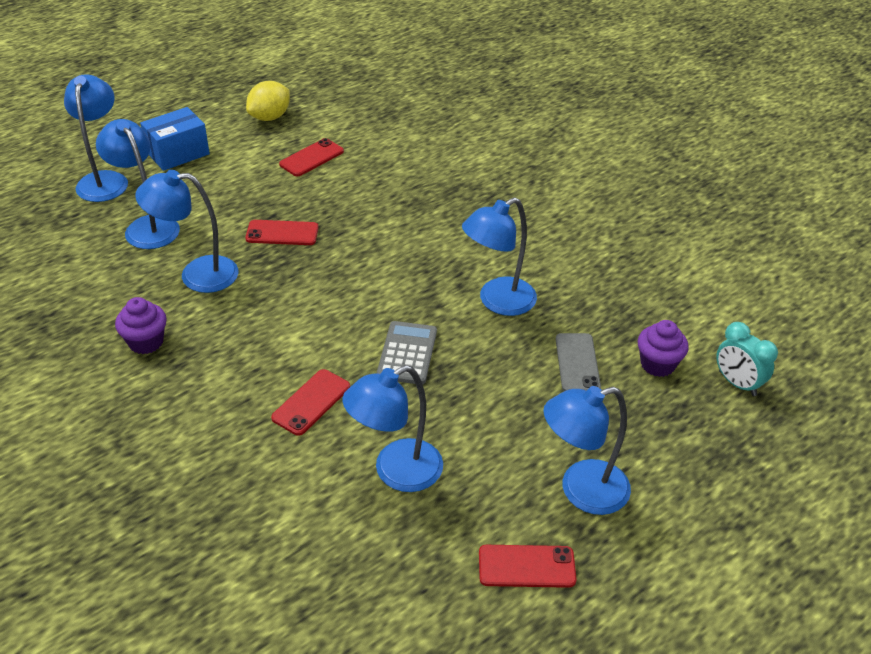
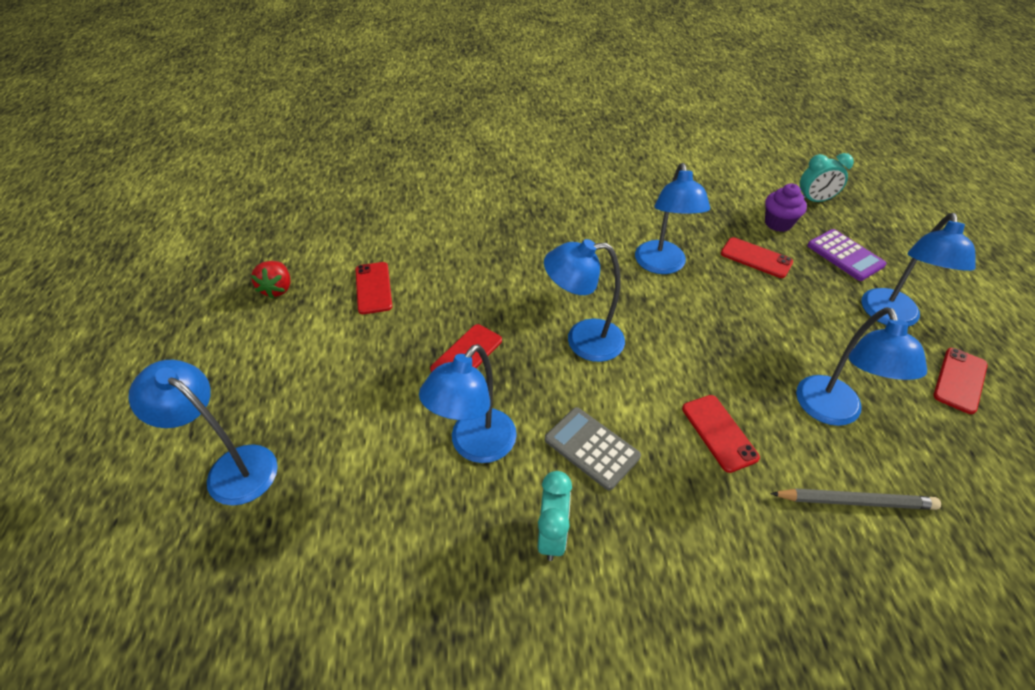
camera: 55 degrees left, 5 degrees up
blue lamp [96,119,180,249] -> blue lamp moved to [544,239,625,362]
purple cupcake [115,297,167,354] -> turquoise clock [538,471,572,561]
blue box [140,107,210,171] -> none
yellow lemon [246,81,290,121] -> red strawberry [251,261,290,298]
grey calculator [377,321,437,385] -> grey calculator moved to [545,407,641,491]
grey phone [556,333,601,391] -> red phone [721,237,793,278]
none -> grey pencil [770,488,941,510]
none -> purple calculator [807,229,886,281]

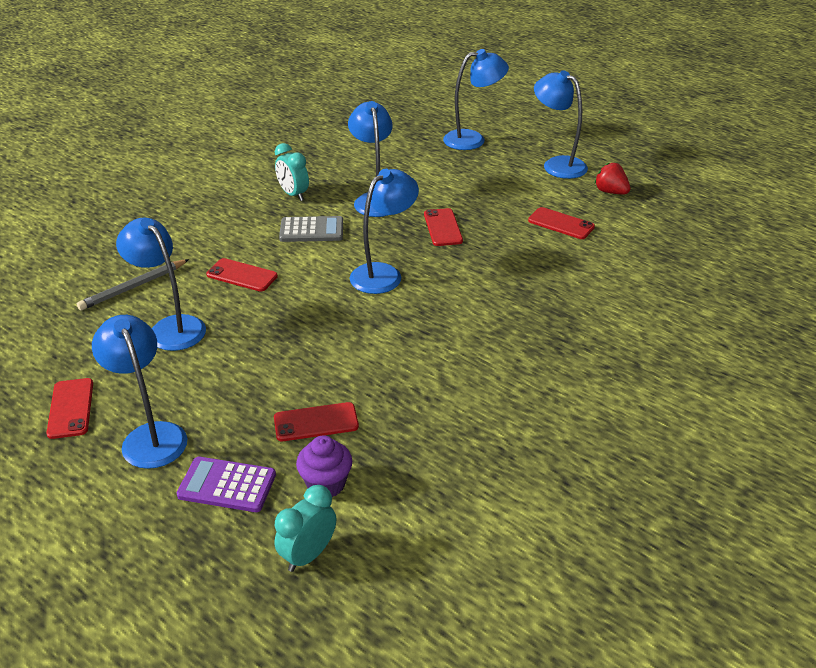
camera: 135 degrees right, 10 degrees down
blue lamp [635,163,710,274] -> blue lamp moved to [534,70,588,179]

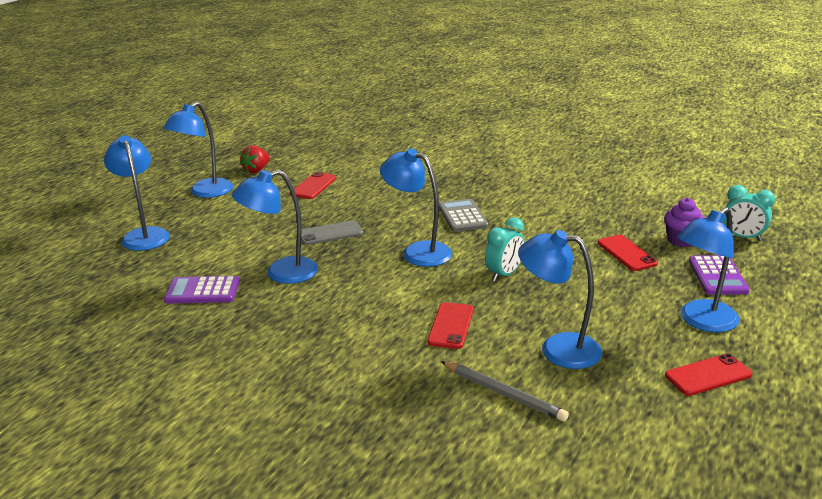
camera: 100 degrees left, 10 degrees down
blue lamp [116,218,206,351] -> blue lamp turned 75 degrees clockwise [518,230,602,369]
turquoise clock [275,143,309,201] -> turquoise clock moved to [485,217,525,282]
grey calculator [279,216,343,242] -> grey calculator moved to [439,199,488,232]
red phone [424,208,463,246] -> grey phone [301,220,363,245]
none -> purple calculator [164,276,239,304]

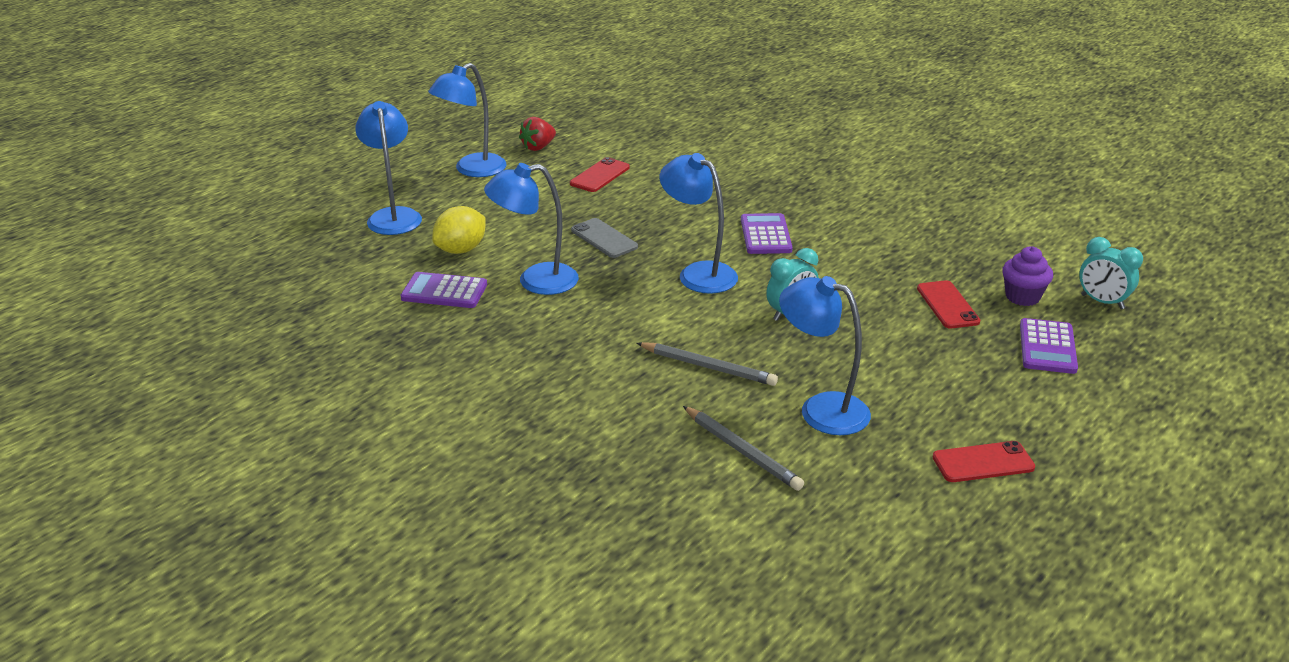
camera: 10 degrees right, 5 degrees up
grey phone [301,220,363,245] -> grey phone turned 60 degrees clockwise [571,218,638,258]
red phone [427,302,474,349] -> grey pencil [637,342,778,386]
grey calculator [439,199,488,232] -> purple calculator [741,213,793,254]
blue lamp [677,207,740,332] -> none
none -> yellow lemon [432,206,486,254]

